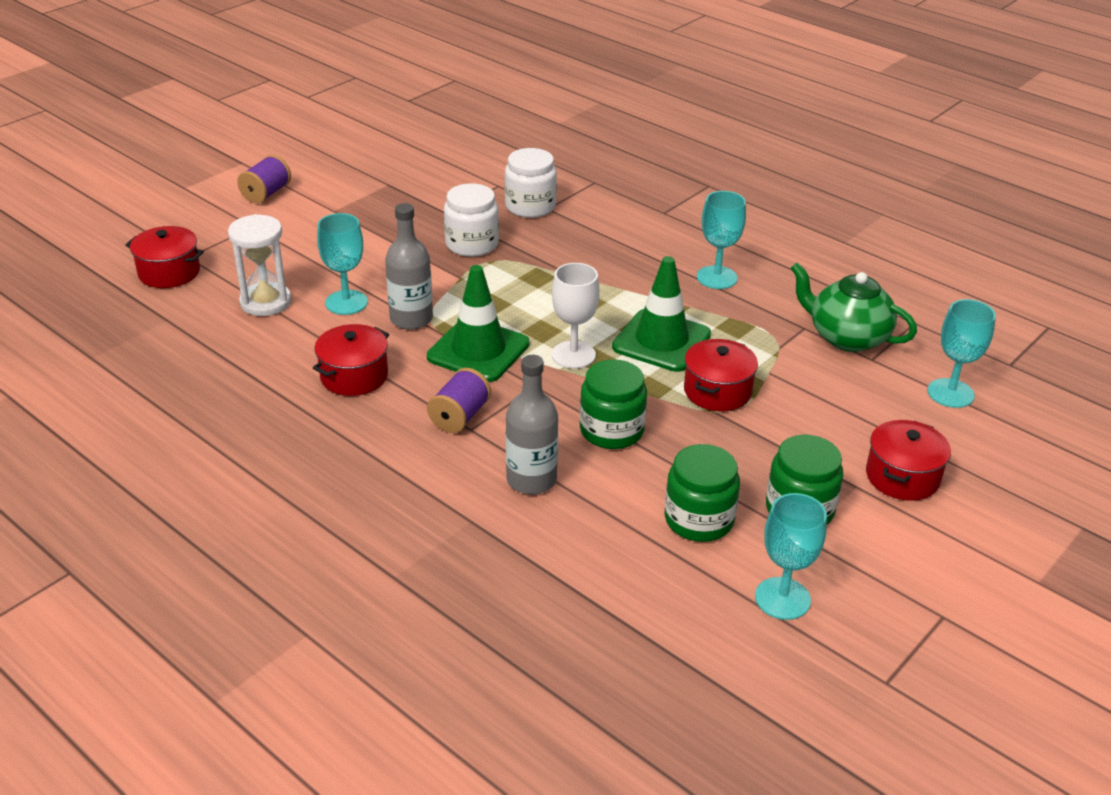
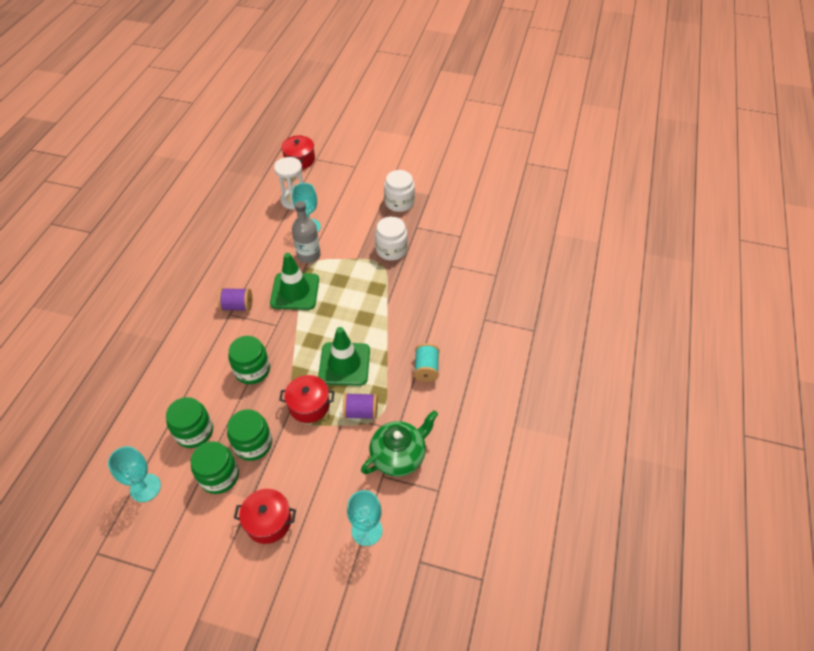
camera: 65 degrees right, 15 degrees up
purple spool [237,155,291,204] -> purple spool moved to [343,393,378,419]
red pot [313,324,389,396] -> none
white jar [505,148,557,218] -> white jar moved to [384,170,415,212]
grey bottle [506,355,558,494] -> none
white goblet [552,263,600,369] -> none
turquoise goblet [697,191,746,289] -> turquoise spool [414,343,439,382]
green teapot [791,263,917,352] -> green teapot turned 45 degrees clockwise [361,410,438,477]
none -> green jar [227,409,272,461]

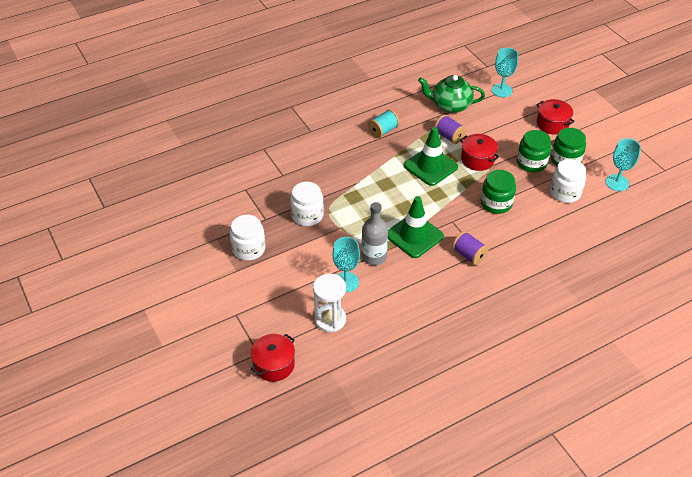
camera: 135 degrees left, 5 degrees down
green jar [166,397,213,448] -> white jar [550,159,586,203]

